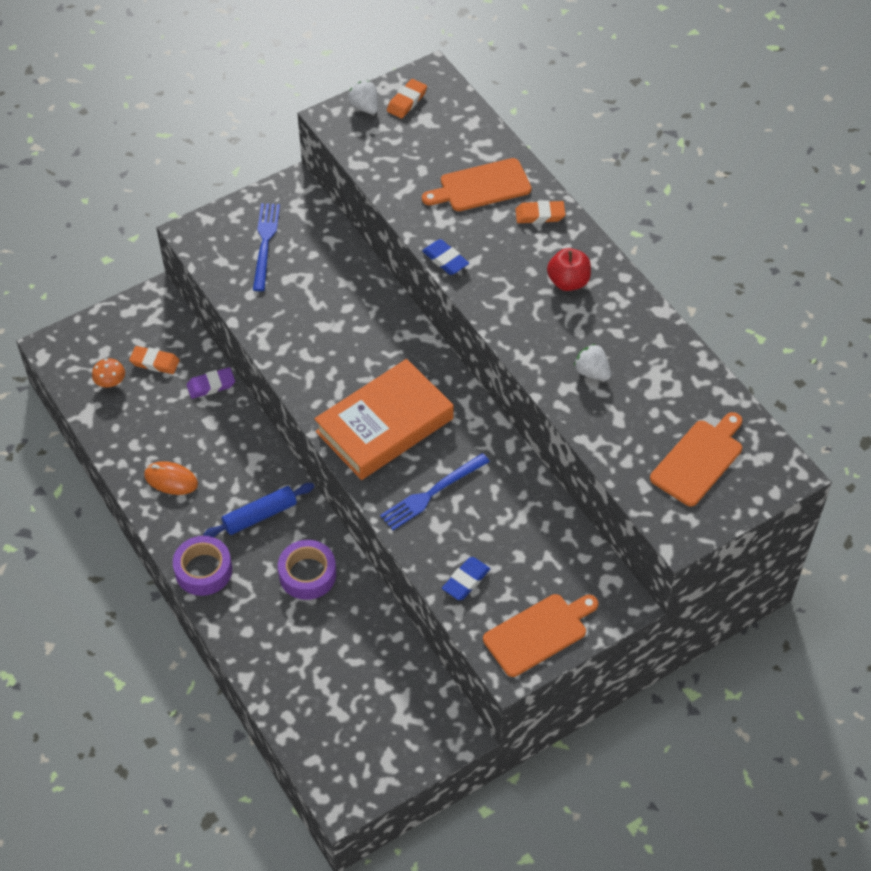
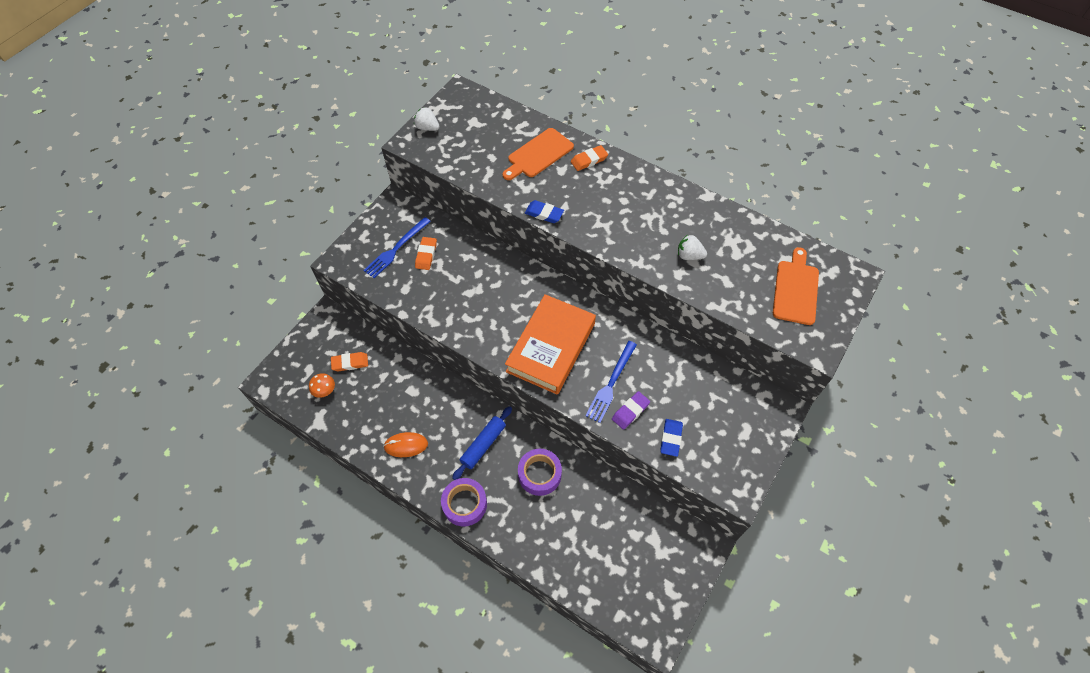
camera: 25 degrees left, 5 degrees up
purple eraser [187,367,235,399] -> purple eraser moved to [612,391,650,430]
blue fork [253,203,280,291] -> blue fork turned 120 degrees counterclockwise [363,217,431,278]
orange eraser [387,79,427,118] -> orange eraser moved to [415,237,437,270]
orange cutting board [483,594,598,677] -> none
red apple [547,248,591,291] -> none

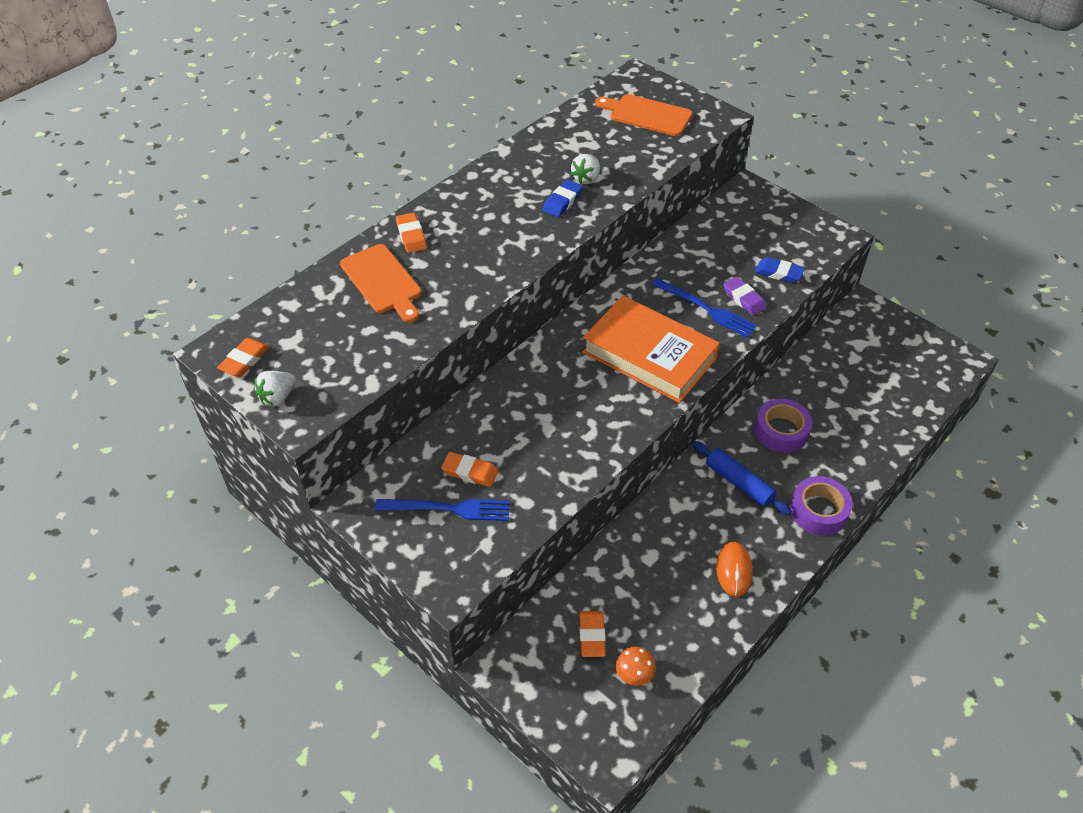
camera: 80 degrees left, 10 degrees down
blue fork [363,217,431,278] -> blue fork turned 45 degrees counterclockwise [375,499,510,521]
blue eraser [525,200,564,223] -> blue eraser moved to [542,180,583,217]
none -> orange eraser [217,338,270,377]

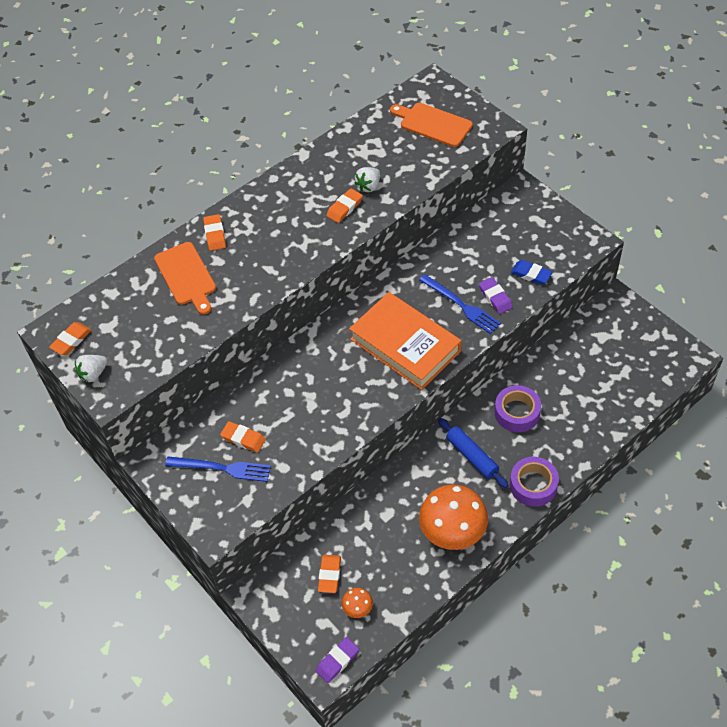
camera: 10 degrees right, 5 degrees up
blue eraser [542,180,583,217] -> orange eraser [326,188,363,223]
orange mouse [716,542,753,597] -> orange mushroom [419,484,488,550]
none -> purple eraser [316,637,359,683]

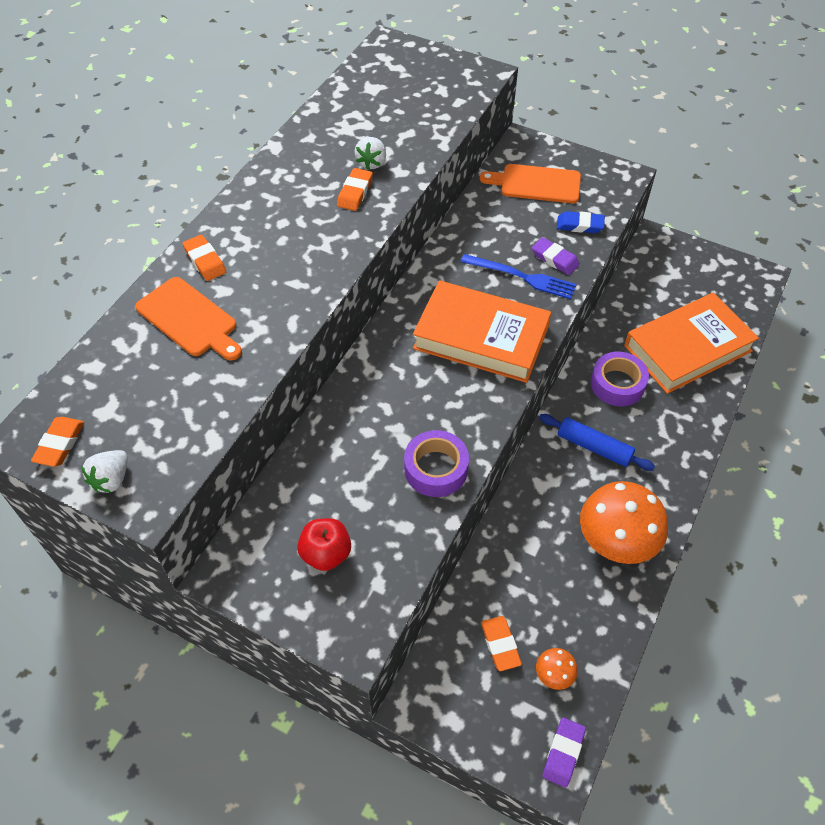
camera: 25 degrees left, 0 degrees up
blue fork [165,457,271,482] -> red apple [297,518,351,571]
orange eraser [220,421,266,453] -> none
orange cutting board [390,103,473,147] -> orange cutting board moved to [480,164,581,203]
purple tape [510,457,559,507] -> purple tape moved to [404,430,469,497]
none -> orange book [624,293,759,394]

